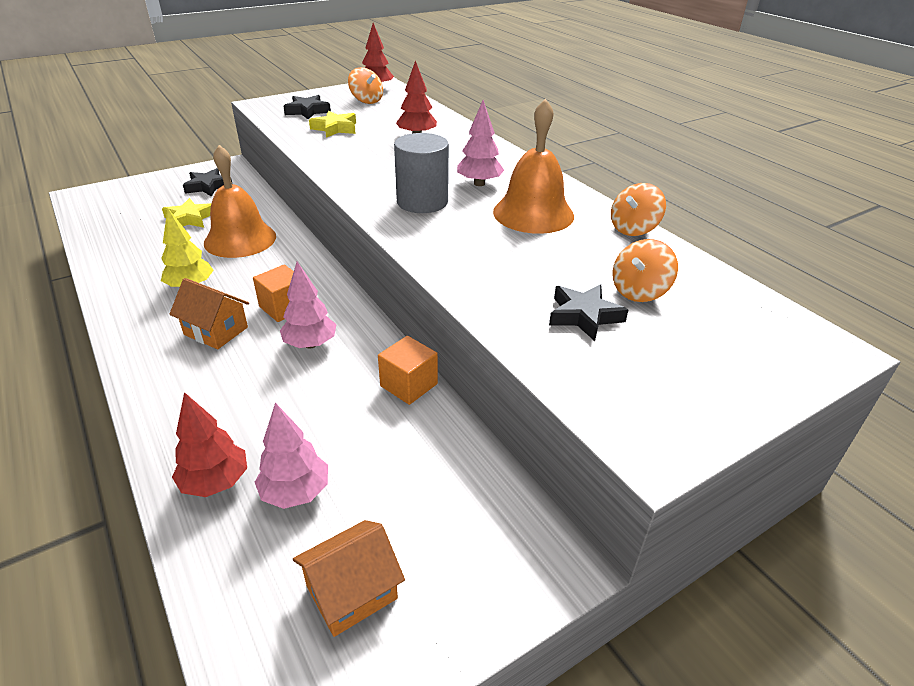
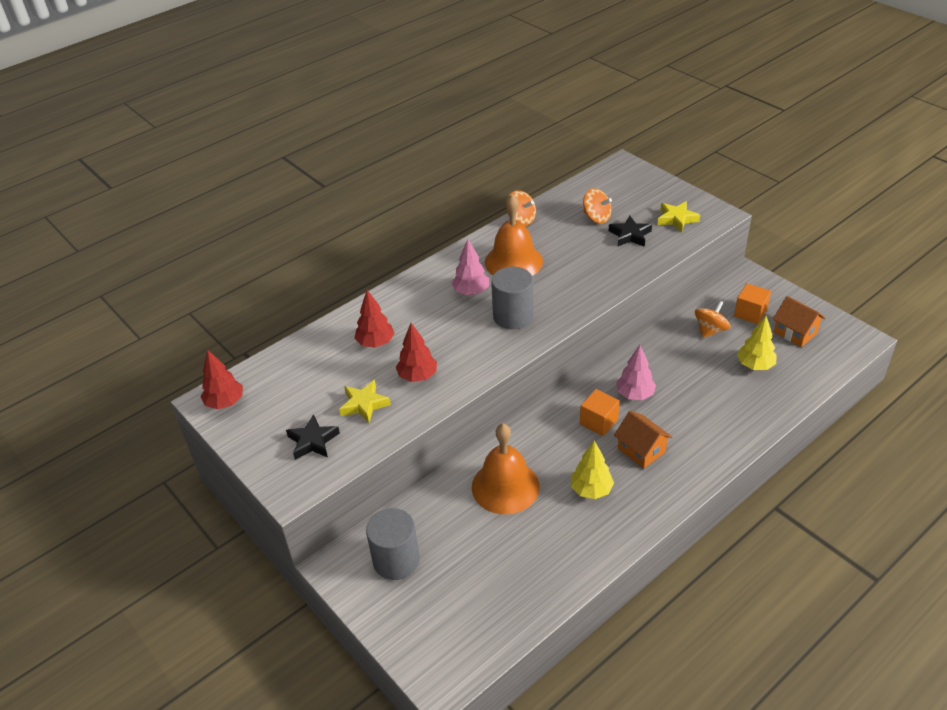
camera: 95 degrees left, 5 degrees up
yellow star [162,198,211,228] -> yellow star moved to [657,201,700,232]
orange house [169,278,249,349] -> orange house turned 60 degrees counterclockwise [614,411,672,469]
red tree [172,392,247,497] -> red tree moved to [396,323,437,382]
black star [183,168,232,197] -> grey cylinder [366,508,420,580]
pink tree [255,403,328,509] -> yellow tree [737,316,776,370]
orange spinning top [348,67,383,104] -> orange spinning top moved to [695,301,731,338]
orange cube [378,336,438,405] -> orange cube moved to [734,283,771,324]

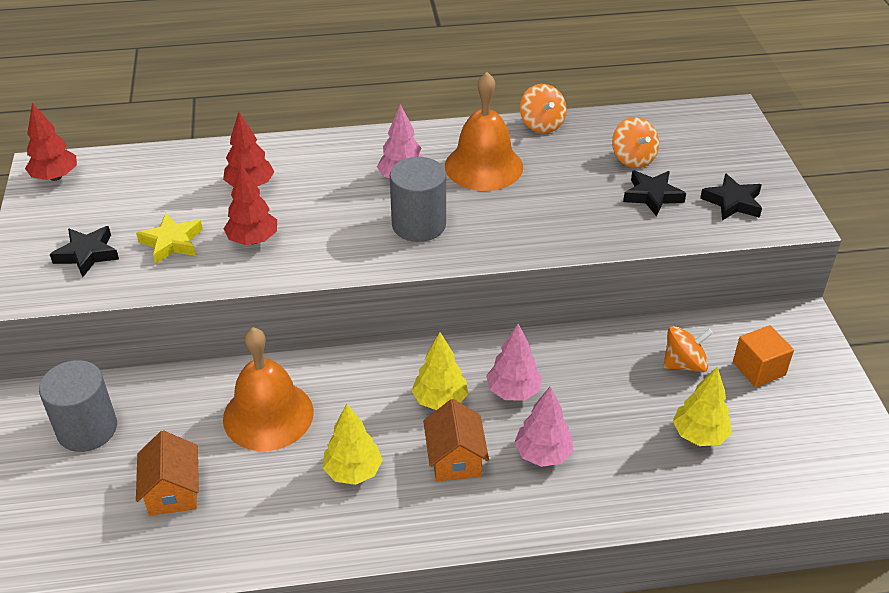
camera: 30 degrees right, 0 degrees up
orange cube [580,389,620,436] -> yellow tree [412,332,468,410]
yellow star [657,201,700,232] -> black star [700,173,762,220]
orange house [773,296,825,347] -> orange house moved to [136,430,199,516]
none -> pink tree [514,387,574,467]

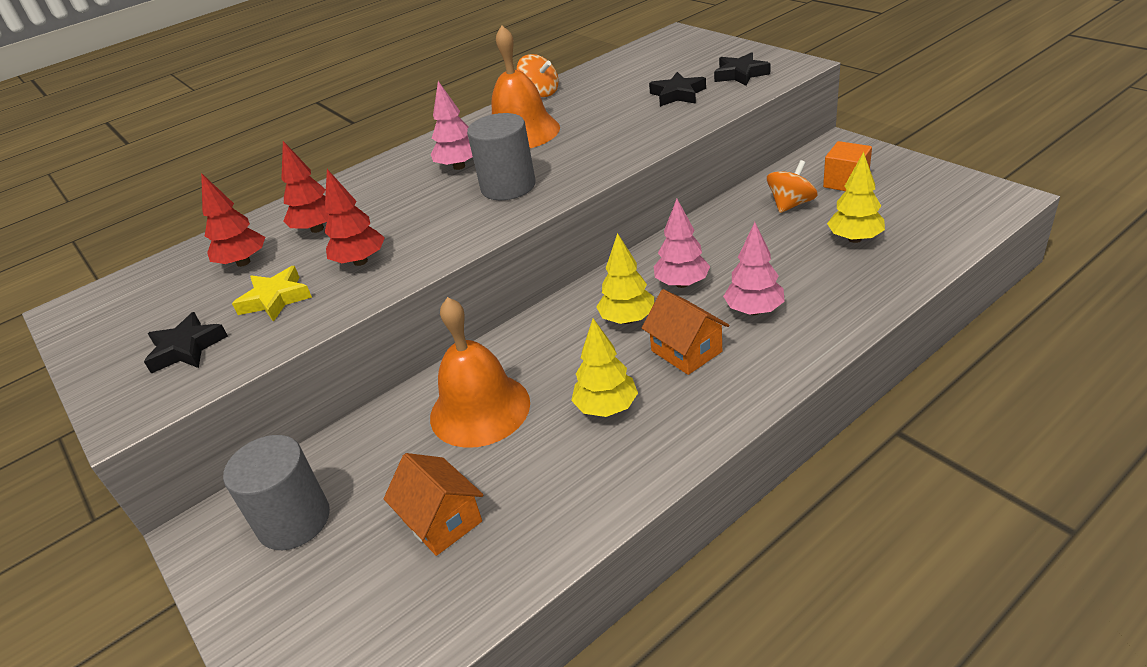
camera: 25 degrees left, 5 degrees down
red tree [25,103,77,181] -> red tree moved to [201,173,265,267]
orange spinning top [612,117,659,168] -> none

